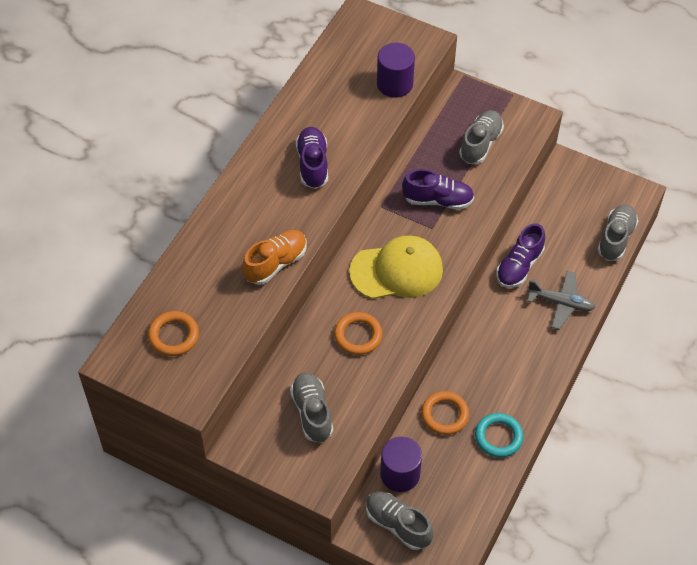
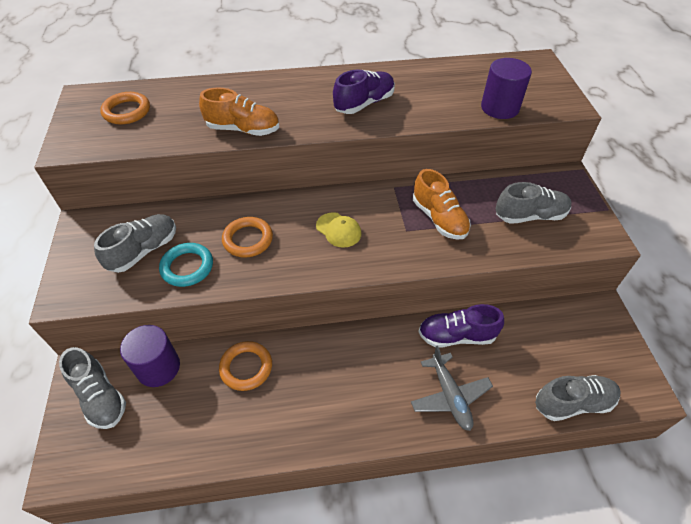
camera: 55 degrees right, 5 degrees down
yellow cap [349,235,443,299] -> yellow cap [316,212,361,248], size x0.50
grey shoe [366,491,433,550] -> grey shoe turned 135 degrees clockwise [59,347,126,429]
purple shoe [402,169,474,210] -> orange shoe [413,169,471,240]
turquoise ring [475,413,523,458] -> turquoise ring moved to [159,243,213,287]

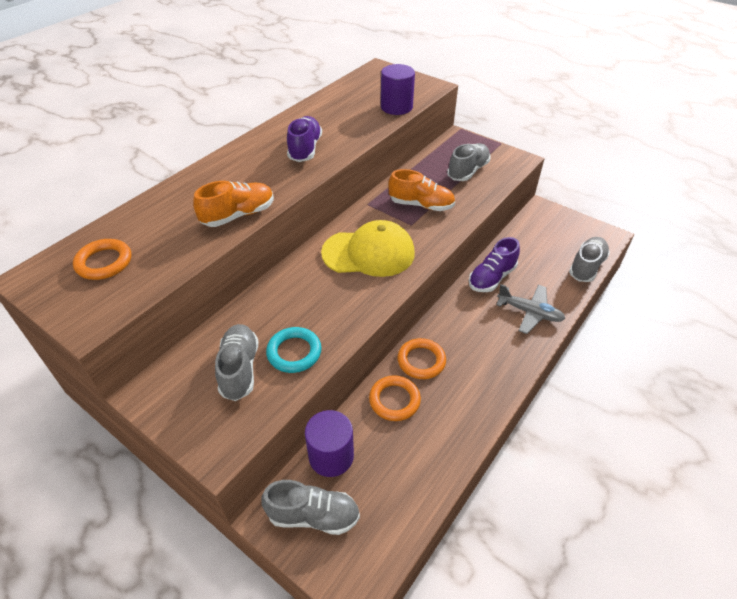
camera: 45 degrees left, 5 degrees down
orange ring [222,217,273,257] -> orange ring moved to [397,338,446,379]
yellow cap [316,212,361,248] -> yellow cap [321,220,415,277], size x2.01

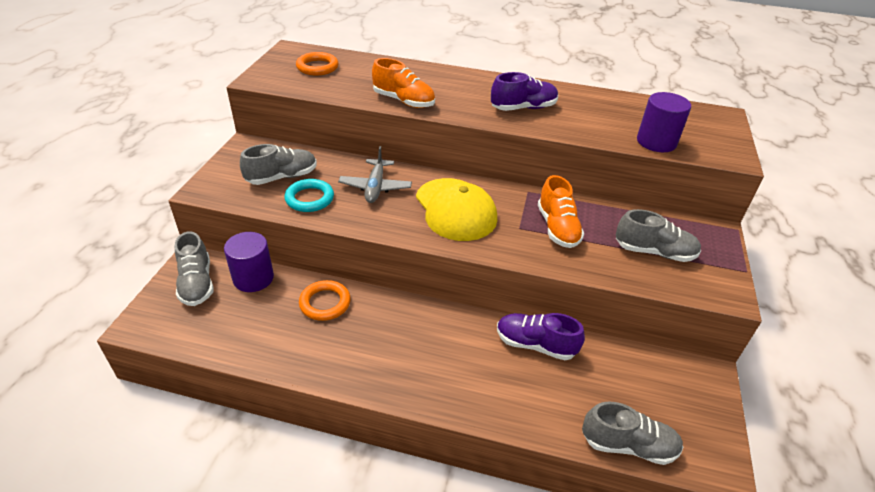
camera: 65 degrees right, 5 degrees down
orange ring [397,338,446,379] -> none
grey plane [496,284,565,334] -> grey plane moved to [338,146,412,203]

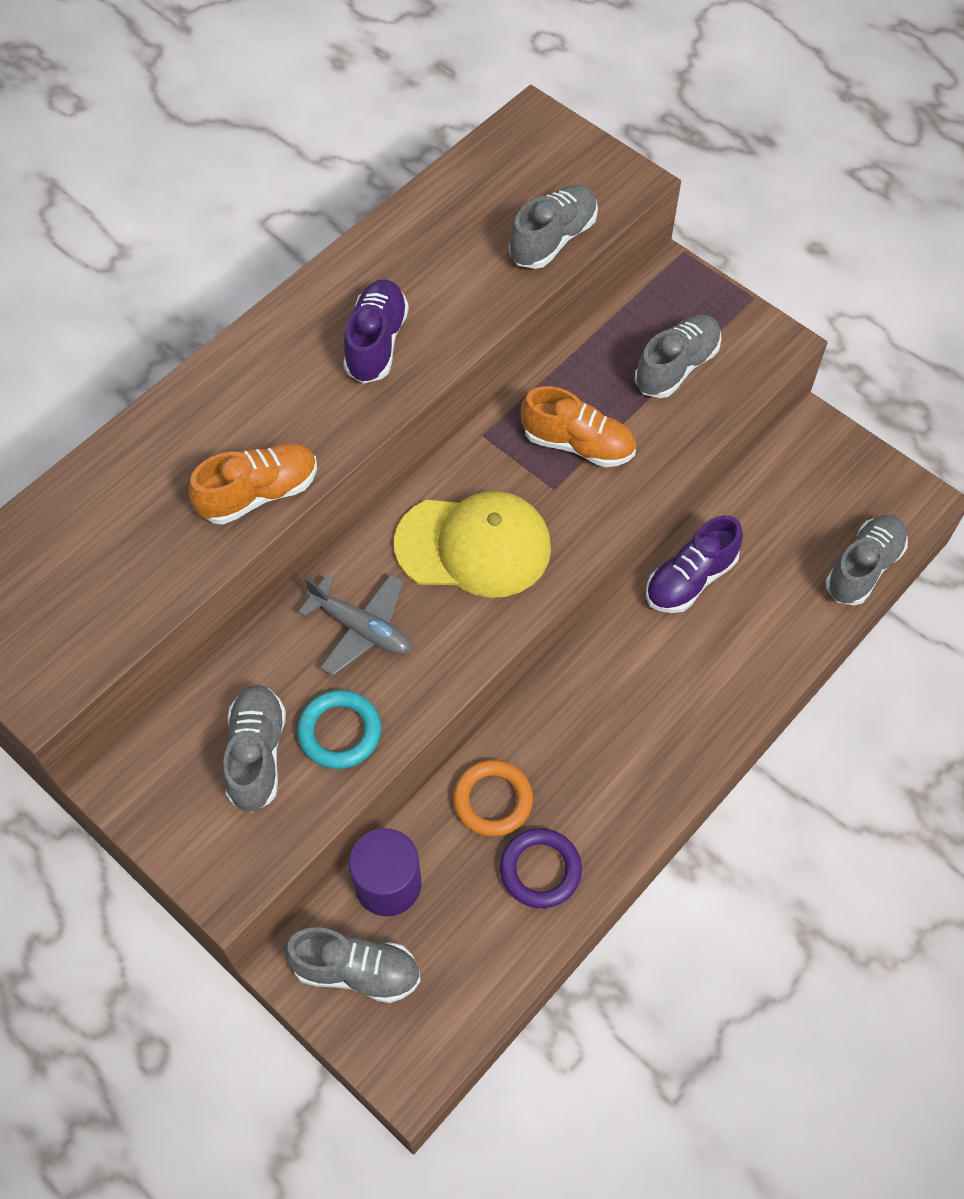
camera: 60 degrees left, 20 degrees up
orange ring [296,52,339,75] -> none
purple cylinder [637,92,691,152] -> grey shoe [509,184,598,269]
none -> purple ring [500,828,582,908]

